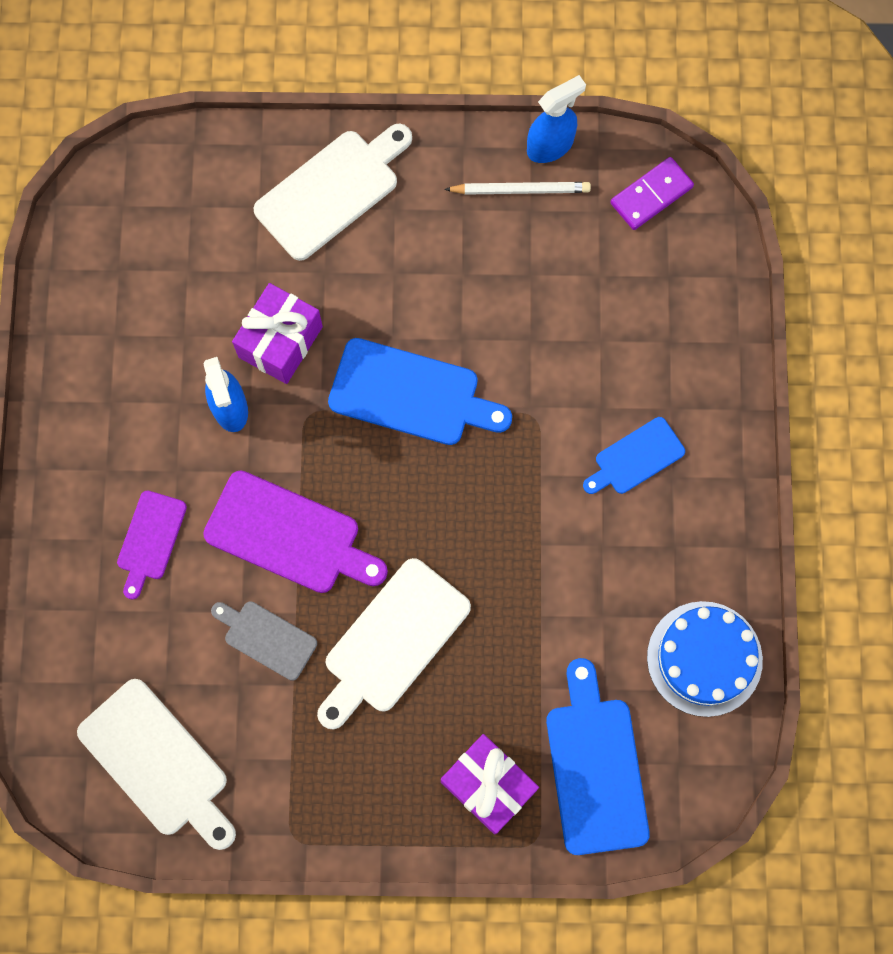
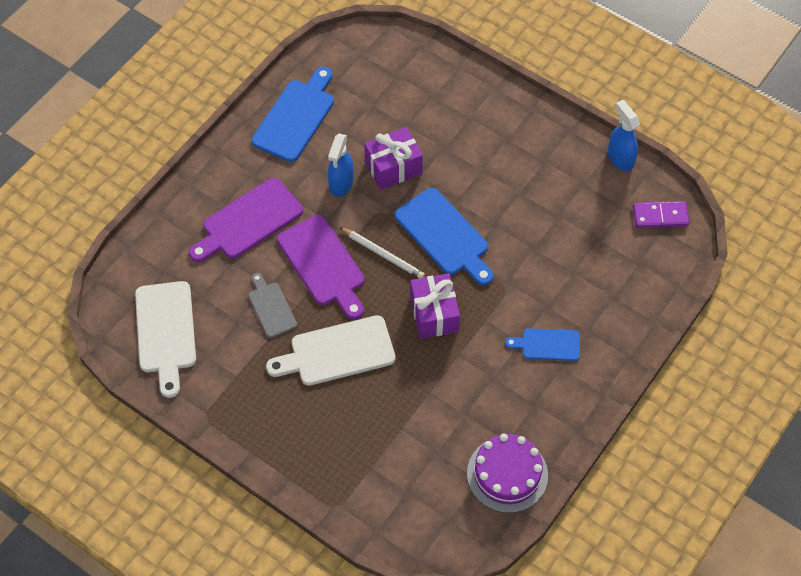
camera: 35 degrees right, 15 degrees down
purple cutting board [117,491,187,599] -> purple cutting board [189,178,303,262], size x1.70
white cutting board [254,124,412,261] -> none
purple gift [441,734,539,835] -> purple gift moved to [410,273,460,339]
white pencil [444,182,591,195] -> white pencil moved to [340,227,425,278]
blue spray bottle [527,75,586,163] -> blue spray bottle turned 120 degrees counterclockwise [608,100,640,171]
blue cutting board [546,658,650,855] -> blue cutting board moved to [251,67,334,162]
blue cake [647,601,763,717] -> purple cake [467,434,548,513]

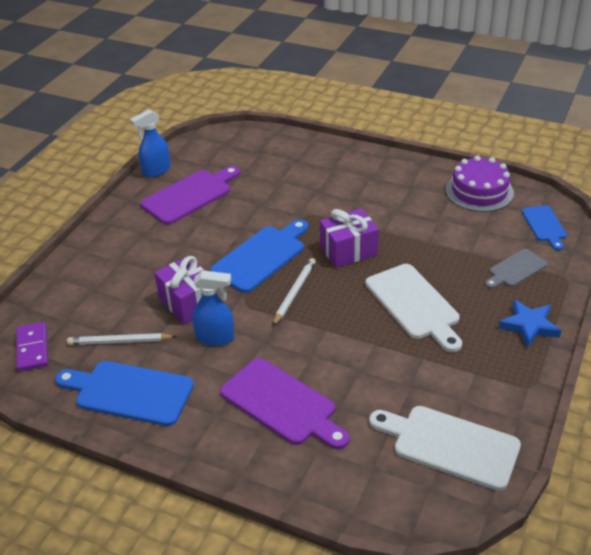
camera: 100 degrees left, 20 degrees down
white cutting board [135,281,196,398] -> white cutting board turned 135 degrees counterclockwise [369,406,521,491]
grey cutting board [248,273,297,338] -> grey cutting board moved to [485,249,548,289]
purple cutting board [277,215,364,320] -> purple cutting board moved to [141,166,240,225]
blue cutting board [505,328,580,361] -> blue cutting board moved to [522,205,567,250]
purple domino [633,201,690,228] -> purple domino moved to [16,322,48,371]
none -> white pencil [67,333,177,345]
none -> blue star [498,300,561,348]

